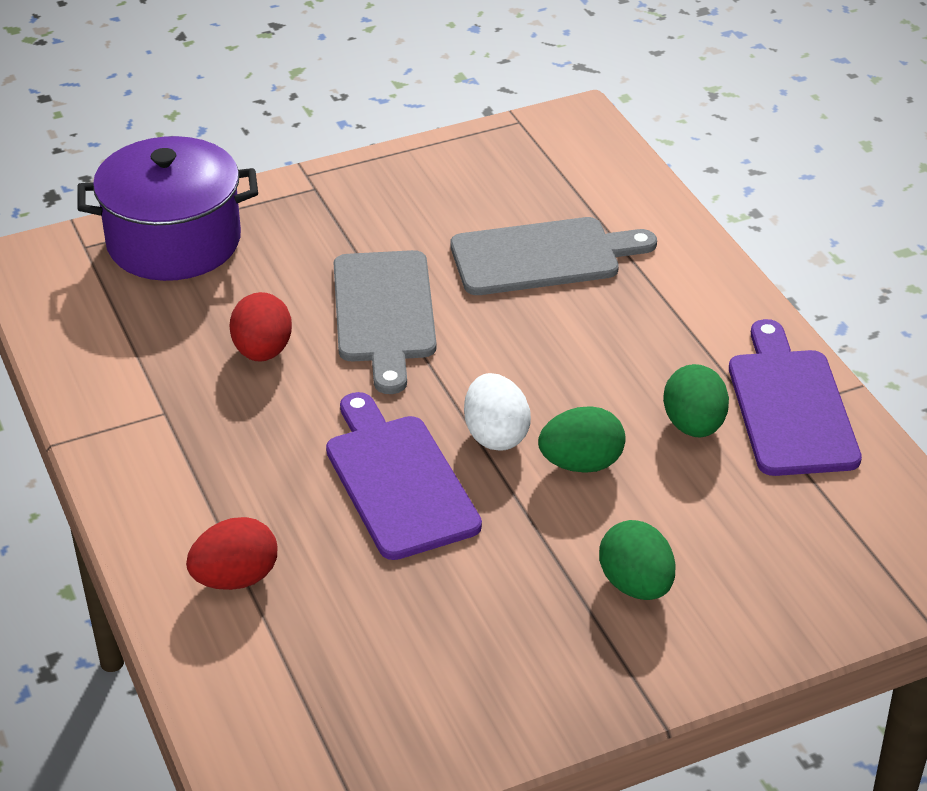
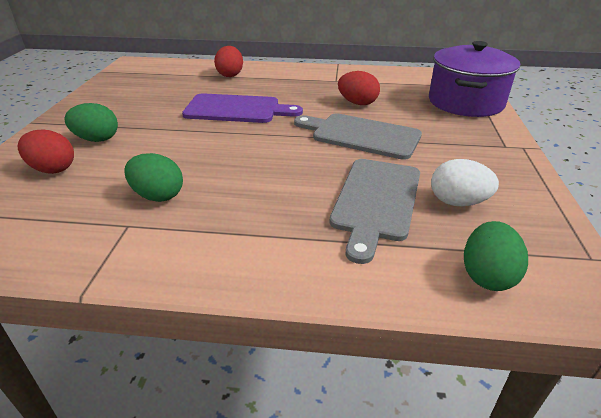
camera: 120 degrees right, 5 degrees down
white egg [464,373,531,451] -> white egg moved to [431,159,499,206]
green egg [538,406,626,473] -> green egg moved to [464,221,528,291]
purple cutting board [729,319,862,476] -> none
none -> red egg [18,130,74,174]

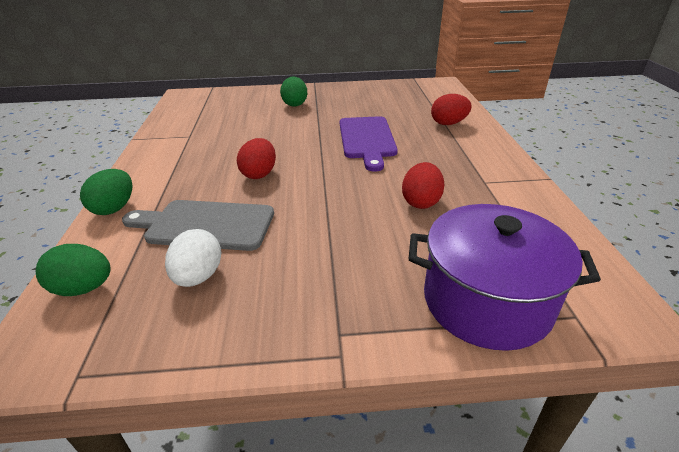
camera: 80 degrees right, 0 degrees up
red egg [18,130,74,174] -> red egg moved to [237,138,276,179]
green egg [124,153,183,202] -> green egg moved to [80,169,132,215]
grey cutting board [294,113,422,160] -> none

